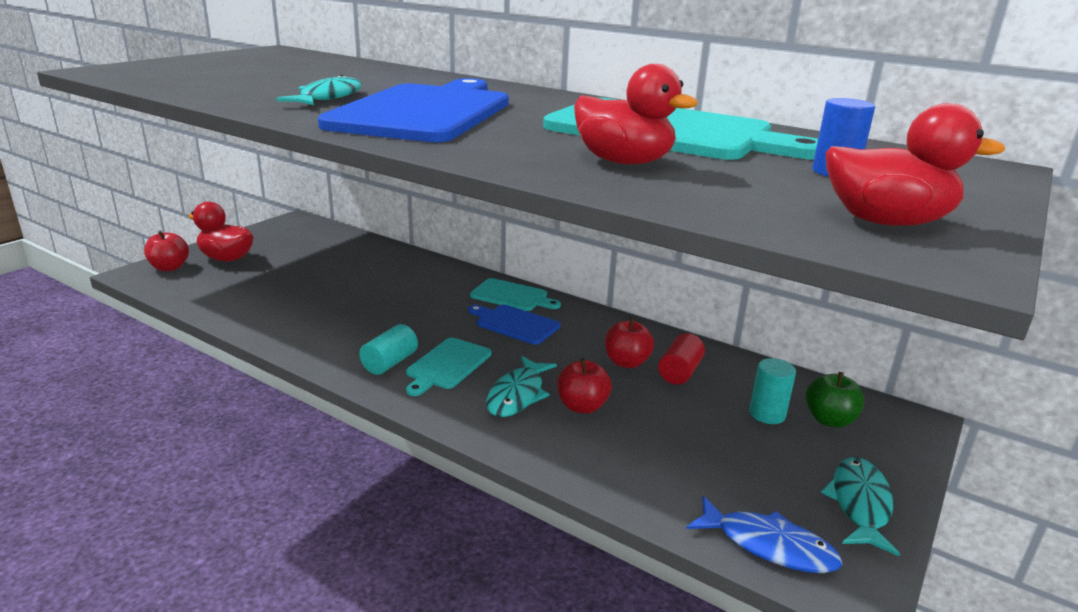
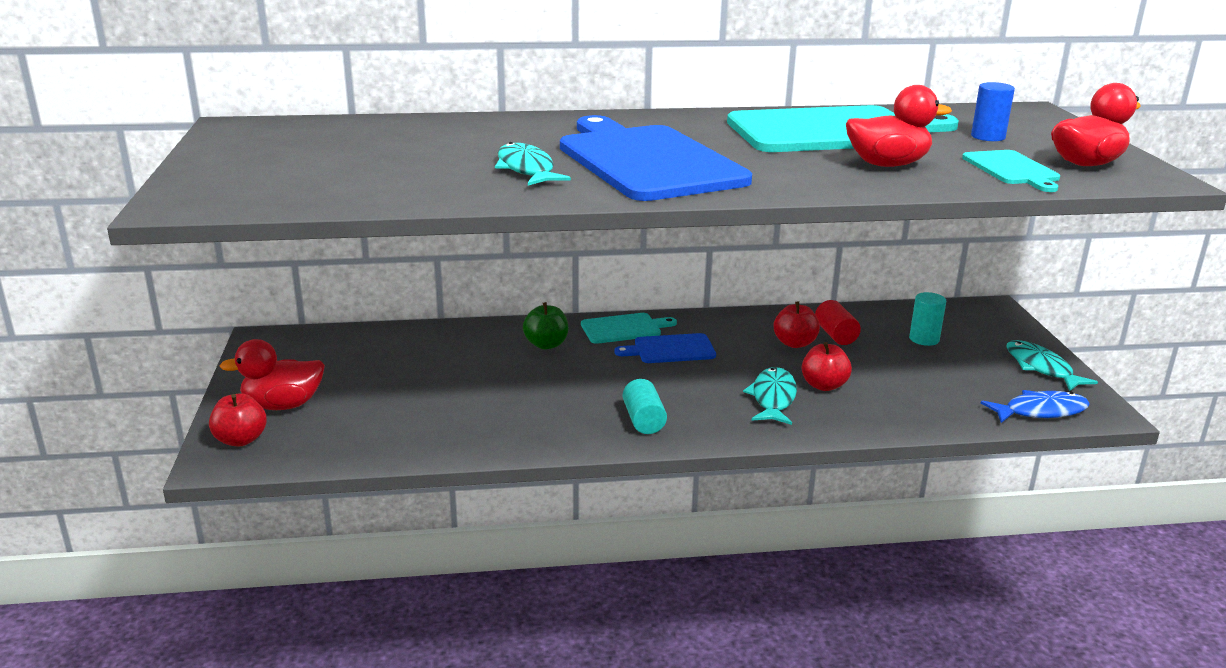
camera: 40 degrees left, 0 degrees up
turquoise cutting board [406,338,492,396] -> turquoise cutting board moved to [962,150,1060,192]
turquoise fish [486,356,557,417] -> turquoise fish turned 150 degrees counterclockwise [743,367,797,425]
green apple [805,372,865,428] -> green apple moved to [523,302,568,349]

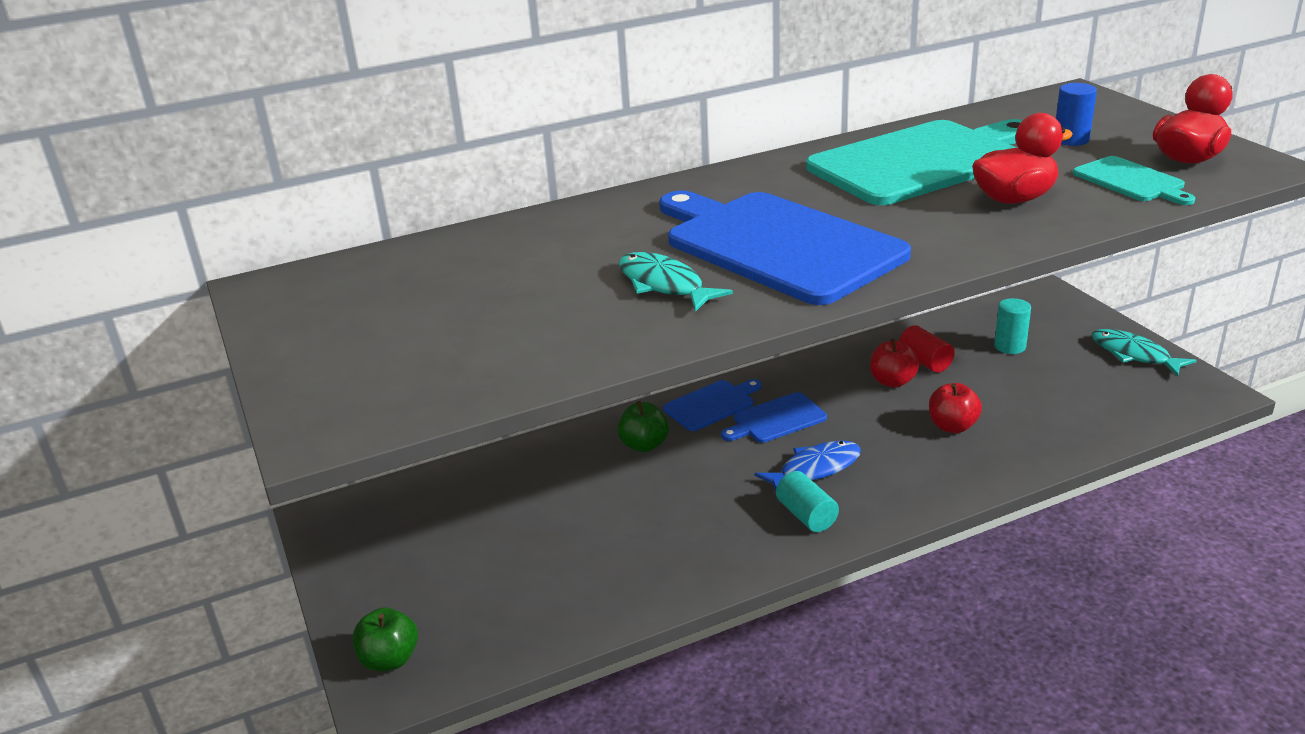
camera: 15 degrees left, 5 degrees up
red apple [209,393,267,446] -> green apple [352,607,418,671]
red duck [220,339,325,410] -> none
turquoise cutting board [581,313,677,344] -> blue cutting board [663,379,762,431]
turquoise fish [743,367,797,425] -> none
blue fish [981,390,1090,423] -> blue fish moved to [754,441,861,491]

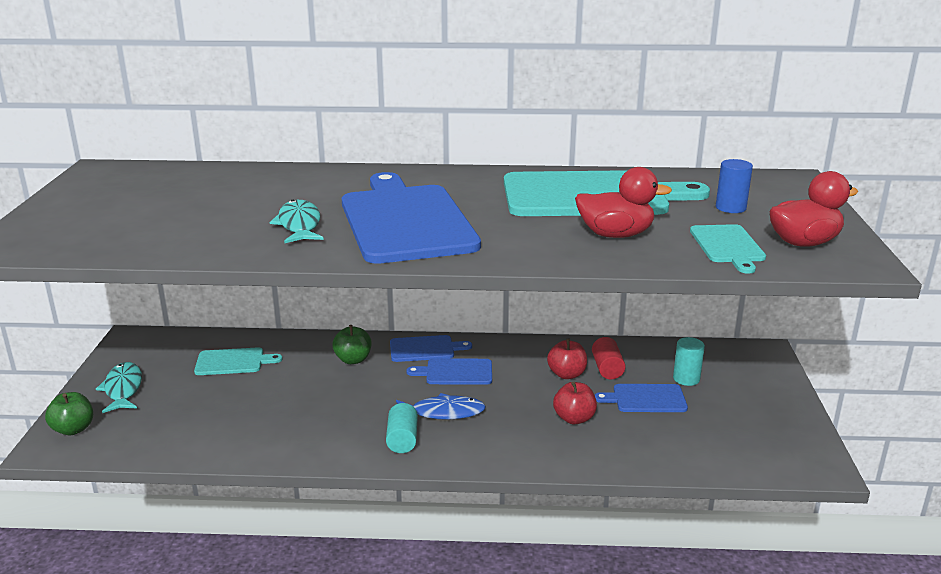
camera: 25 degrees right, 5 degrees down
turquoise fish [1092,329,1197,377] -> turquoise fish moved to [96,362,142,413]
none -> turquoise cutting board [194,347,282,375]
none -> blue cutting board [595,384,688,412]

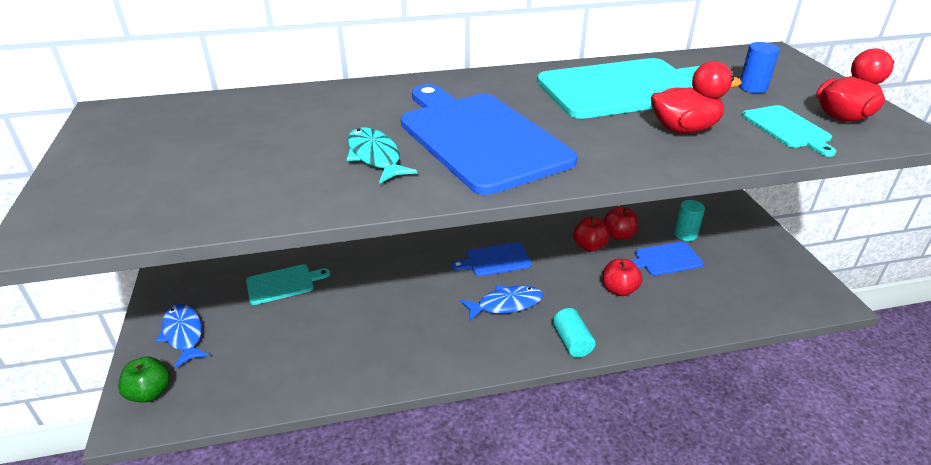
camera: 15 degrees left, 10 degrees up
turquoise fish [96,362,142,413] -> blue fish [156,304,210,368]
green apple [332,325,372,364] -> none
turquoise cylinder [386,403,418,453] -> turquoise cylinder moved to [553,308,596,358]
blue cutting board [390,335,472,362] -> none
red cylinder [592,337,626,379] -> red apple [603,206,638,240]

